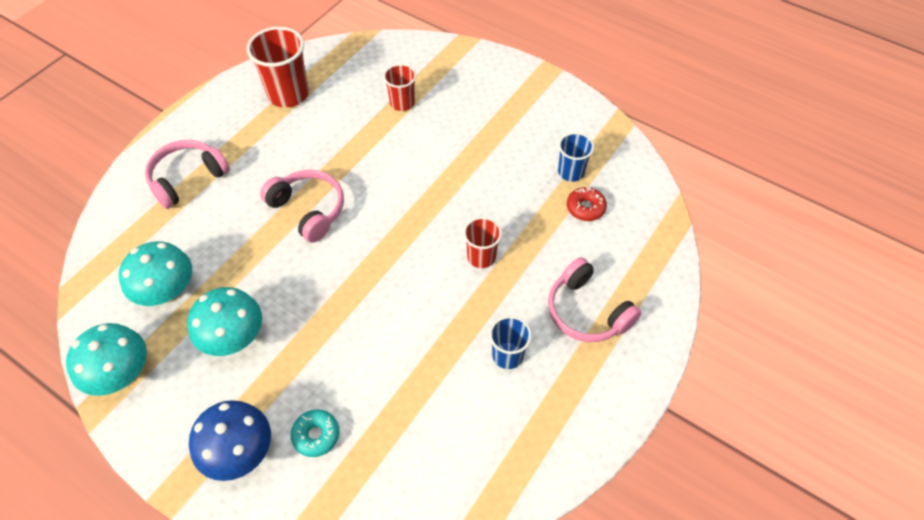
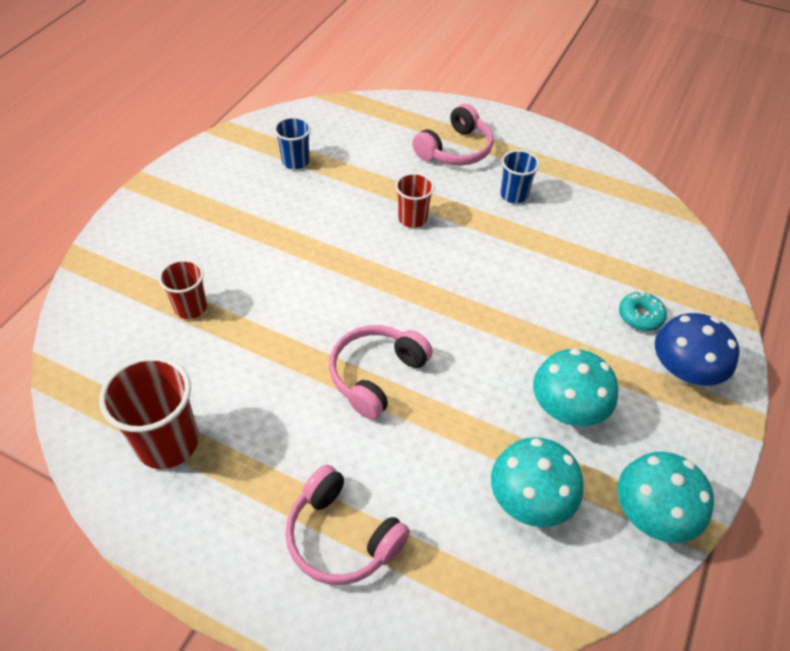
camera: 100 degrees left, 5 degrees down
red donut [567,187,607,221] -> none

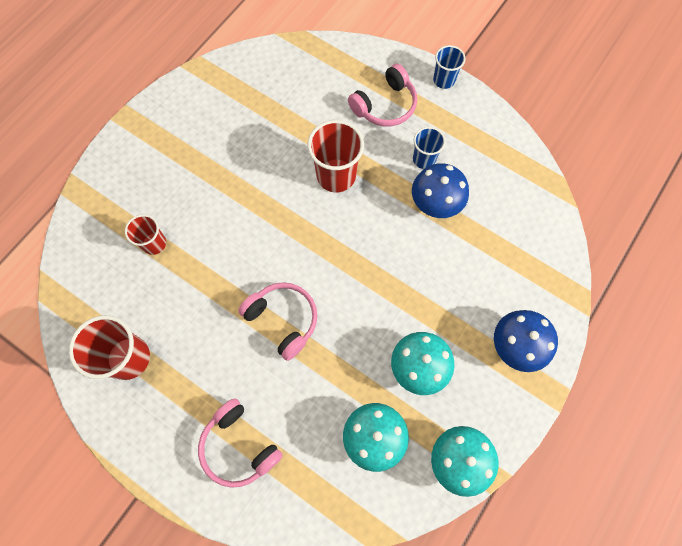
camera: 10 degrees right, 20 degrees up
blue cup [274,117,311,169] -> blue cup moved to [433,45,466,89]
pink headphones [329,325,433,420] -> pink headphones turned 90 degrees clockwise [238,282,317,361]
red cup [395,173,435,228] -> red cup [307,120,364,192], size x1.68
turquoise donut [619,292,667,331] -> none
none -> blue mushroom [412,163,469,218]

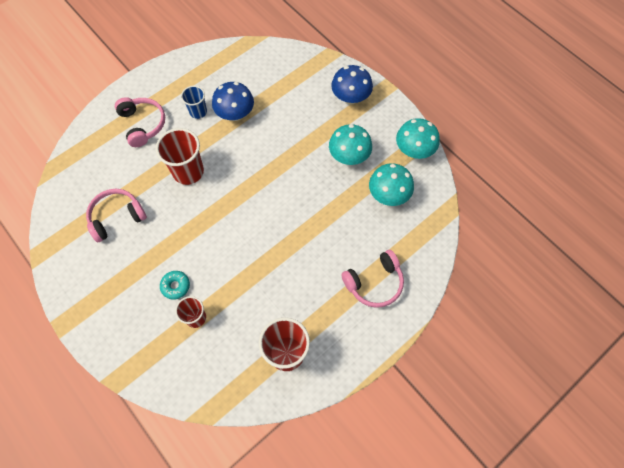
camera: 75 degrees left, 5 degrees down
pink headphones [238,282,317,361] -> pink headphones moved to [86,189,147,242]
blue cup [433,45,466,89] -> none
none -> turquoise donut [160,271,190,300]

